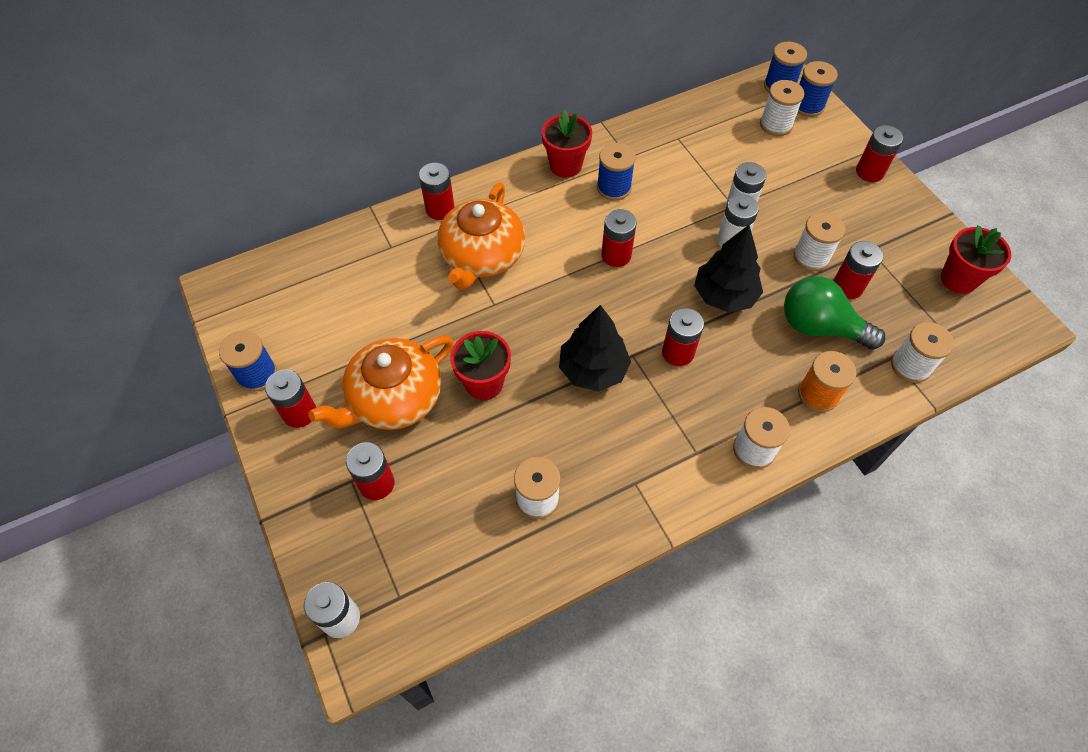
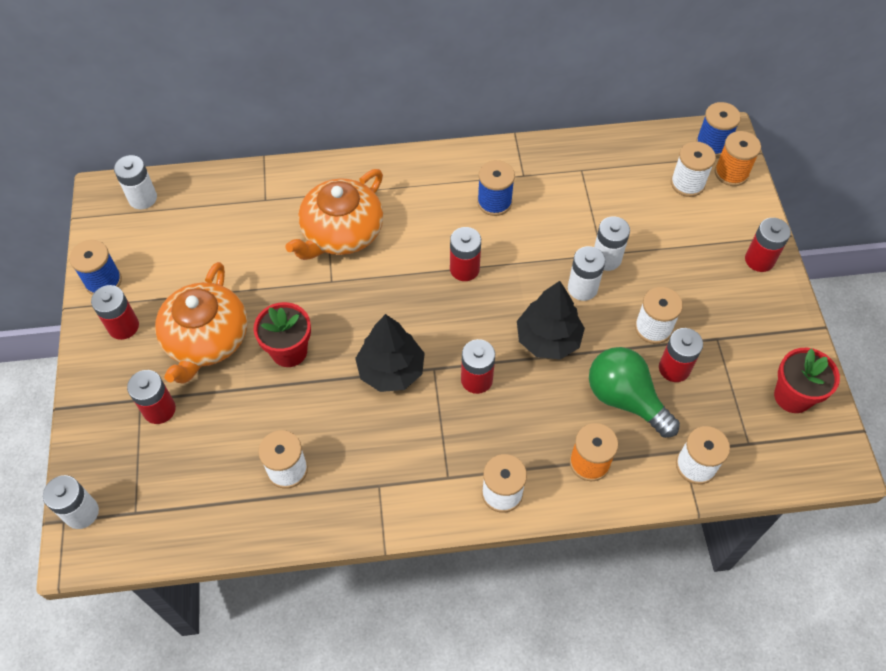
camera: 20 degrees right, 0 degrees up
orange teapot [308,336,453,430] -> orange teapot turned 60 degrees counterclockwise [155,262,248,383]
red battery [419,163,455,220] -> none
red flower pot [542,110,592,178] -> none
blue spool [797,61,838,117] -> orange spool [715,131,761,186]
none -> white battery [114,155,157,209]

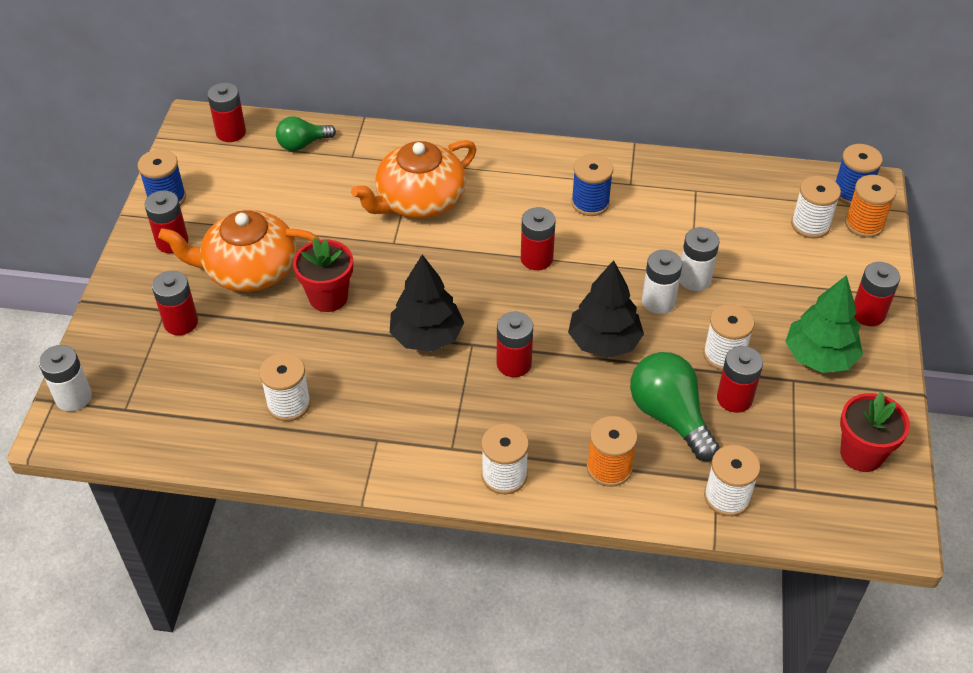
camera: 15 degrees right, 10 degrees down
white battery [114,155,157,209] -> red battery [207,83,246,142]
orange teapot [155,262,248,383] -> orange teapot turned 60 degrees clockwise [158,210,320,292]
none -> green light bulb [276,116,336,151]
none -> green tree [785,275,863,373]

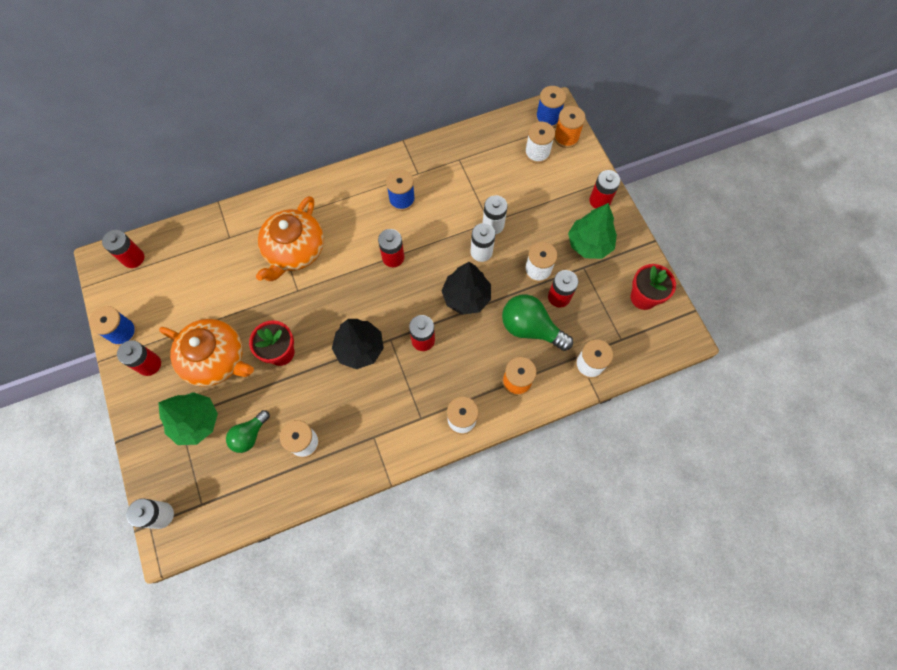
camera: 30 degrees left, 20 degrees up
red battery [152,271,198,335] -> green tree [158,392,218,445]
orange teapot [158,210,320,292] -> orange teapot turned 120 degrees counterclockwise [159,319,254,387]
green light bulb [276,116,336,151] -> green light bulb moved to [226,410,270,453]

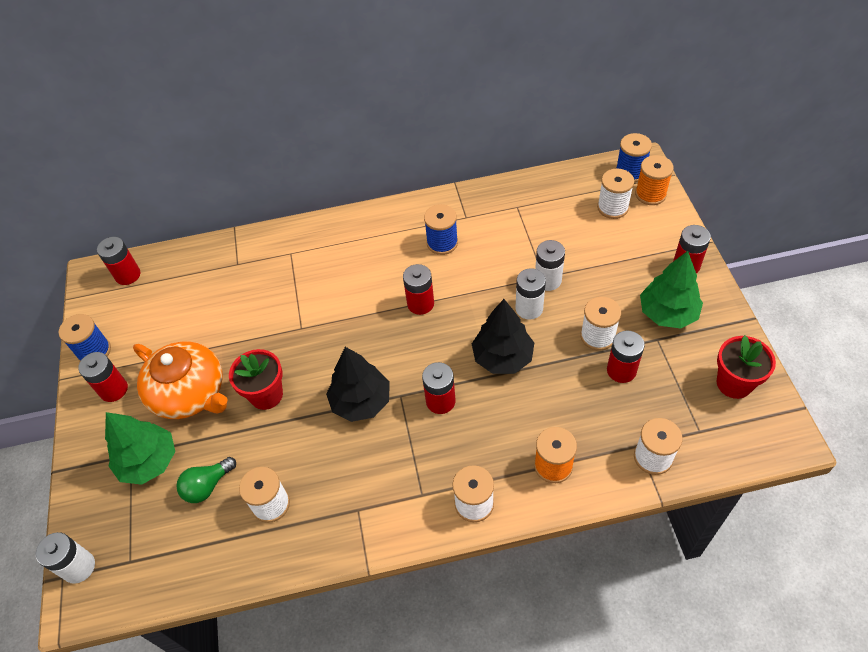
camera: 15 degrees right, 15 degrees down
orange teapot [256,196,324,281] -> none
green light bulb [502,294,573,351] -> none

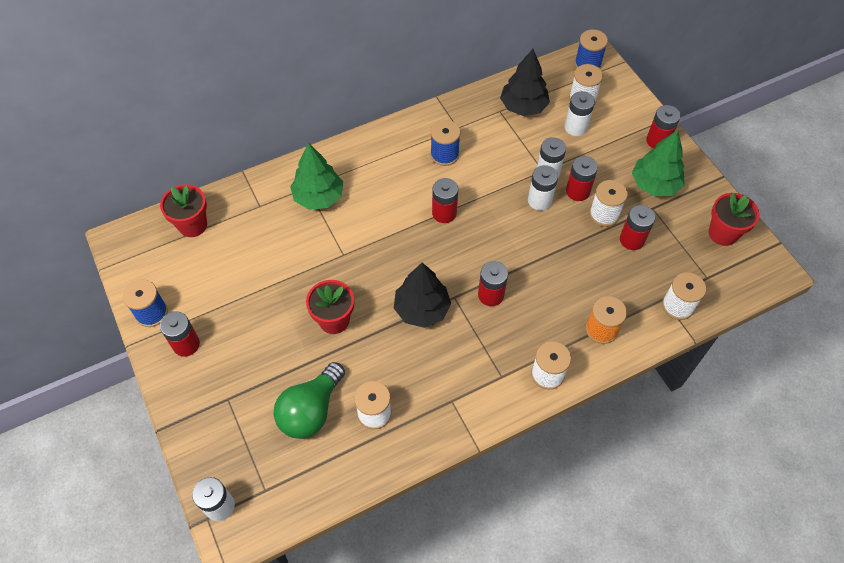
camera: 20 degrees left, 5 degrees up
red battery [97,237,141,285] -> red battery moved to [566,156,598,201]
green tree [105,412,175,485] -> green tree moved to [290,143,343,210]
orange teapot [133,342,228,419] -> none
green light bulb [176,457,236,503] -> green light bulb [274,362,345,439], size x1.62
black tree [472,299,534,374] -> black tree moved to [500,49,550,116]
orange spool [635,155,674,205] -> none
none -> red flower pot [160,184,207,237]
none -> white battery [565,91,595,136]

